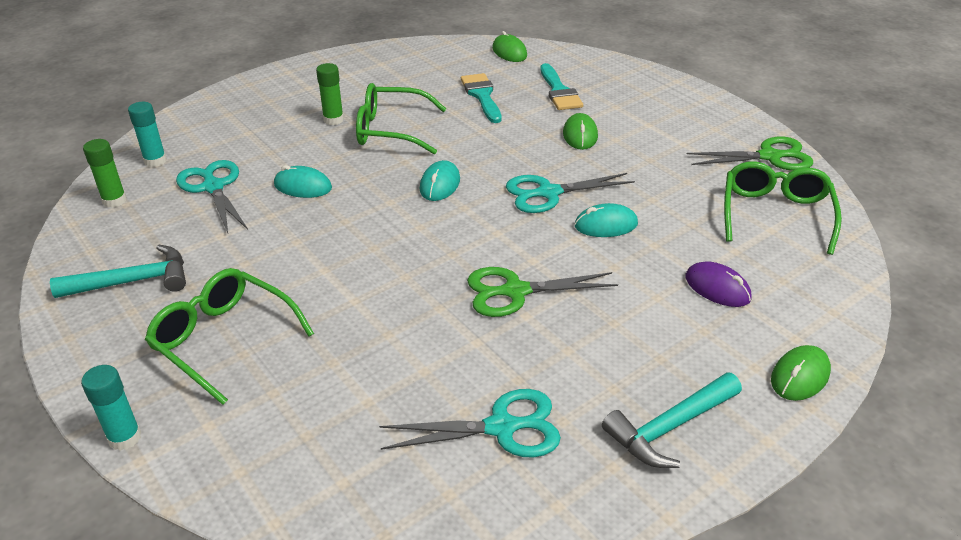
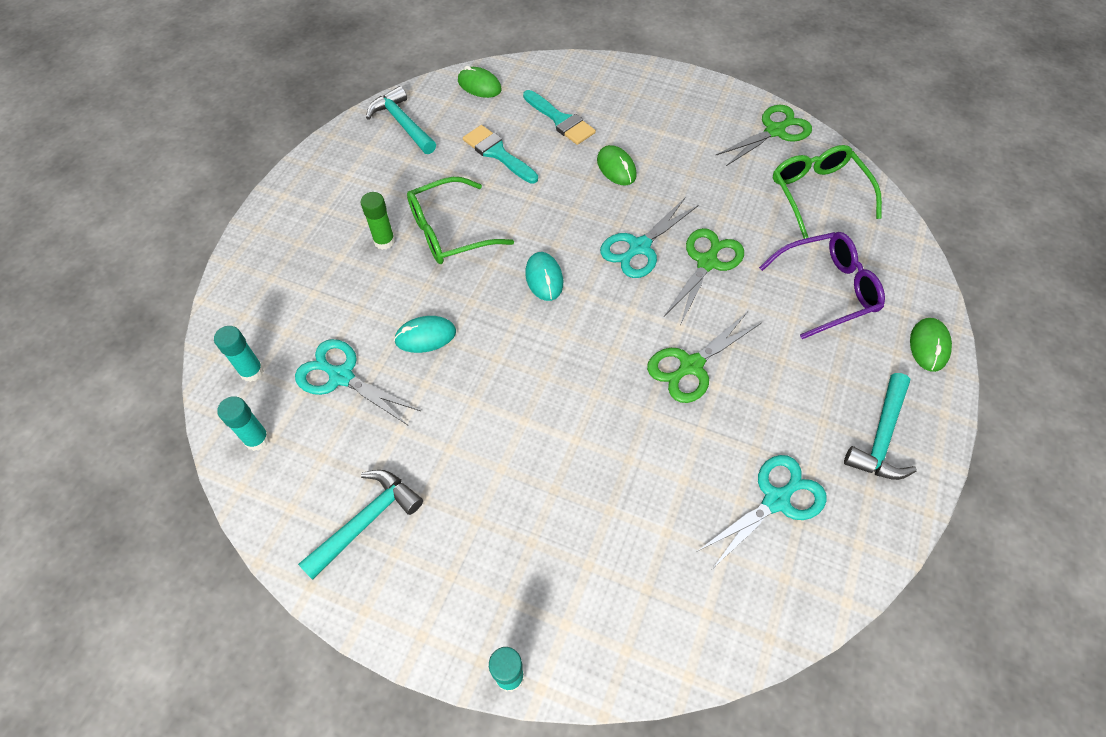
camera: 30 degrees left, 20 degrees up
green glue stick [83,139,127,208] -> turquoise glue stick [217,396,270,451]
green glasses [145,268,314,405] -> none
turquoise mouse [575,203,638,237] -> green scissors [664,228,744,323]
purple mouse [685,261,752,307] -> purple glasses [759,232,885,339]
none -> turquoise hammer [366,86,436,154]

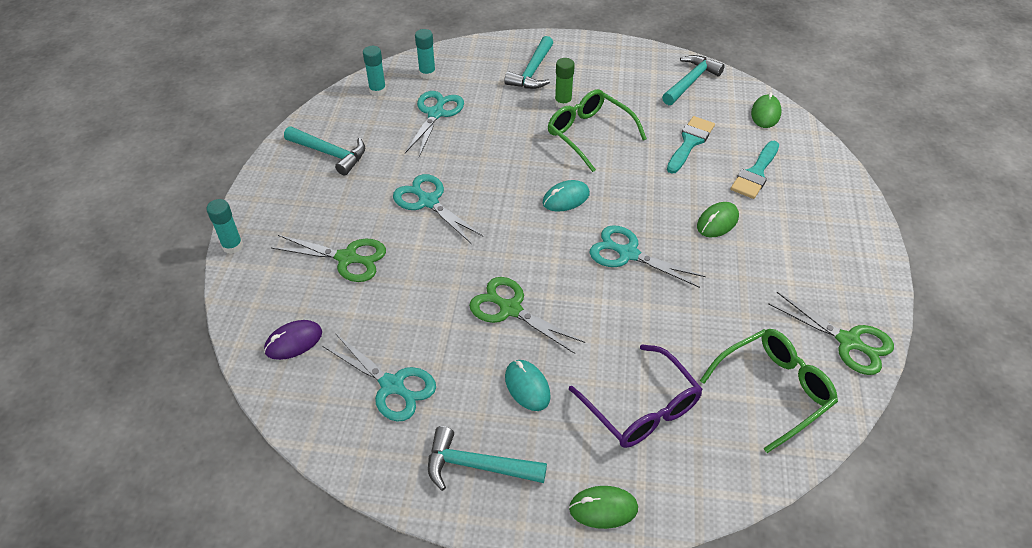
camera: 75 degrees right, 10 degrees down
turquoise mouse [394,316,456,353] -> turquoise mouse moved to [505,360,551,411]
green scissors [664,228,744,323] -> green scissors moved to [271,235,386,282]
none -> purple mouse [264,320,322,360]
none -> turquoise scissors [393,174,484,243]
none -> turquoise hammer [504,36,553,89]

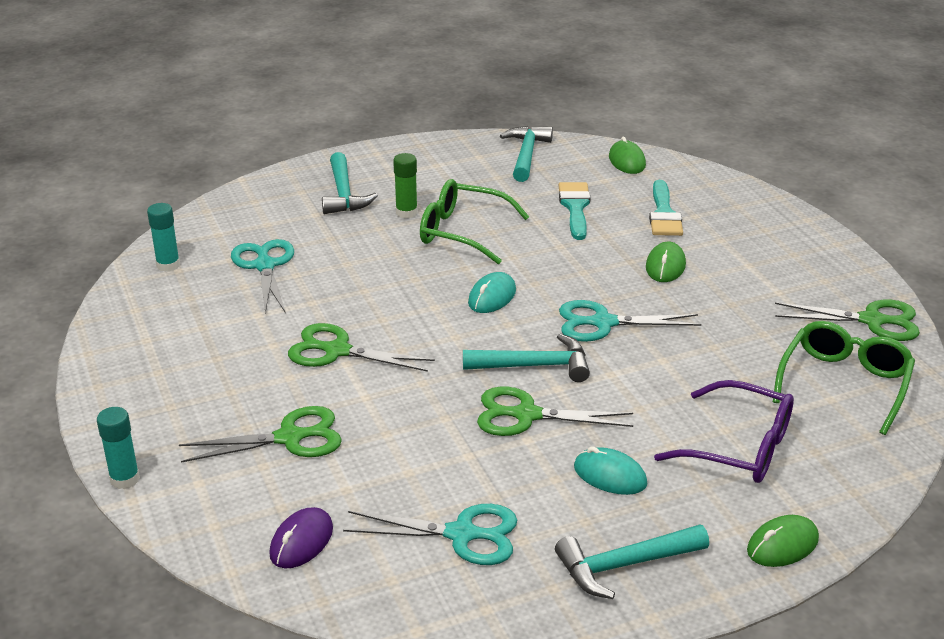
camera: 30 degrees left, 15 degrees down
turquoise hammer [284,126,365,176] -> turquoise hammer moved to [463,334,590,382]
turquoise scissors [393,174,484,243] -> green scissors [288,323,435,372]
turquoise glue stick [415,29,436,79] -> none

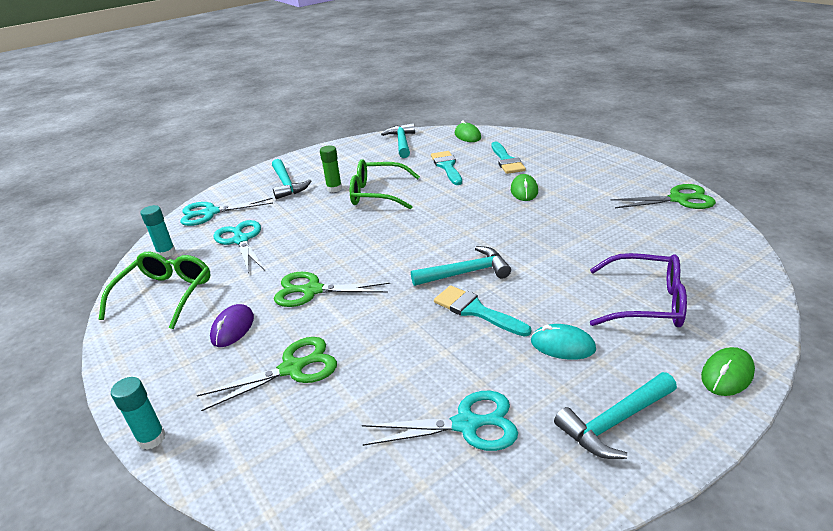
camera: 10 degrees left, 0 degrees up
purple mouse [269,507,333,568] -> purple mouse moved to [210,304,254,347]
turquoise mouse [468,272,516,313] -> none
green scissors [477,387,633,436] -> turquoise brush [434,285,531,337]
turquoise scissors [559,300,701,342] -> turquoise scissors moved to [180,198,273,226]
green glasses [773,321,915,435] -> green glasses moved to [99,252,211,329]

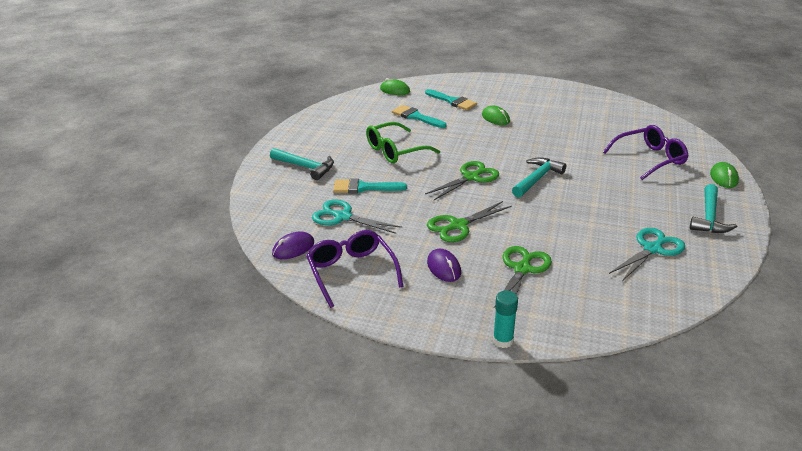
camera: 40 degrees left, 0 degrees up
green glasses [99,252,211,329] -> purple glasses [306,230,403,308]
turquoise glue stick [140,205,176,258] -> purple mouse [272,231,314,259]
turquoise scissors [180,198,273,226] -> none
green glue stick [320,145,342,192] -> none
turquoise hammer [381,123,415,158] -> none
turquoise brush [434,285,531,337] -> turquoise brush moved to [333,178,407,194]
turquoise mouse [531,324,596,360] -> none
green scissors [610,184,716,209] -> green scissors moved to [425,161,499,200]

